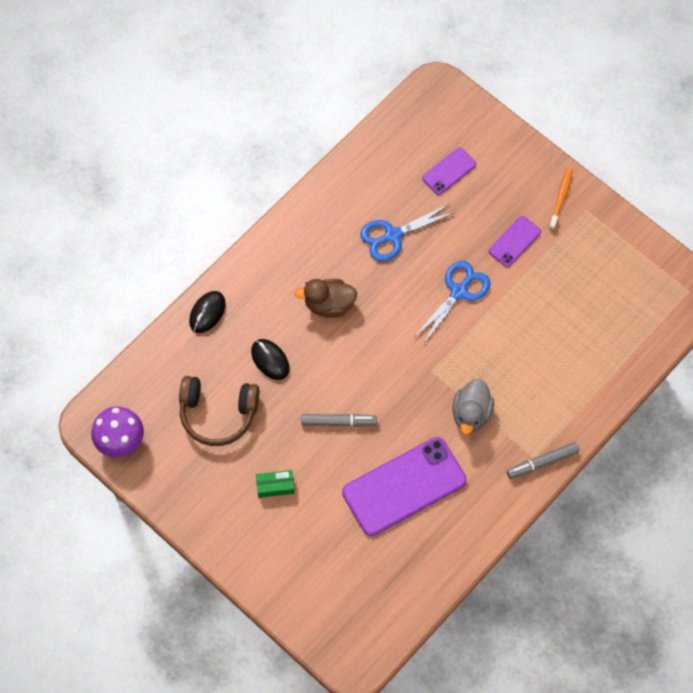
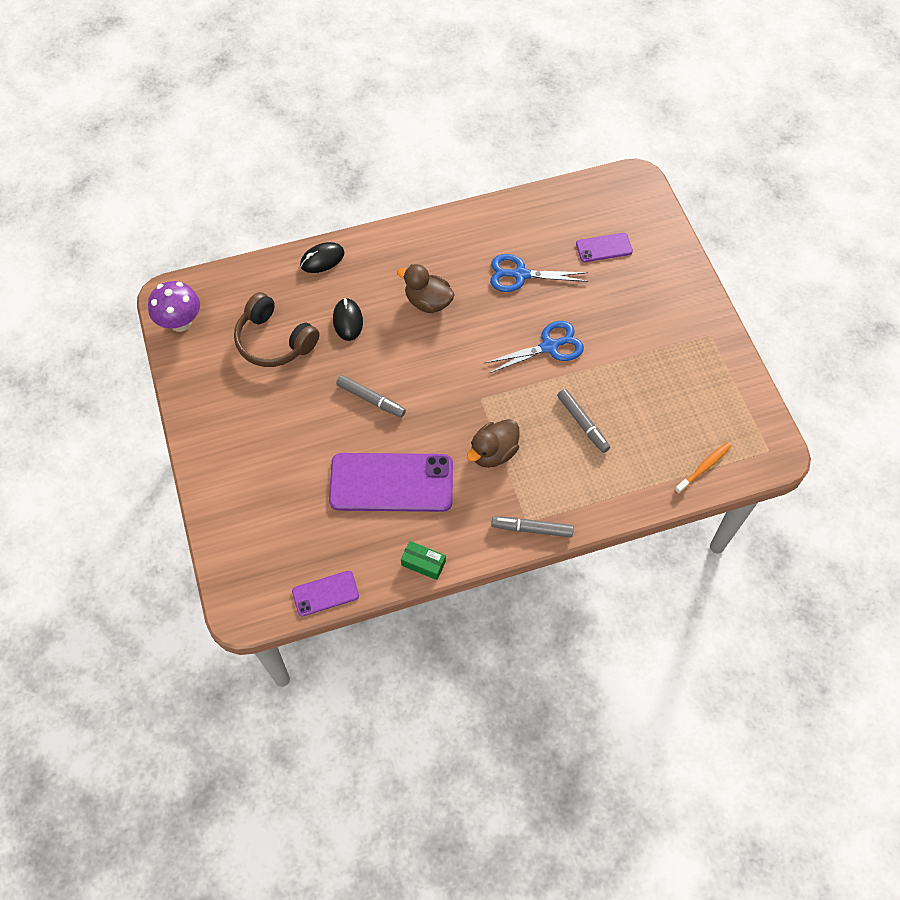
camera: 30 degrees right, 5 degrees down
green box [256,470,295,498] -> green box moved to [401,541,446,580]
grey duck [452,379,494,435] -> brown duck [467,419,520,468]
purple phone [489,216,541,267] -> purple phone moved to [292,571,359,616]
orange toothbrush [549,168,573,230] -> orange toothbrush moved to [675,442,731,494]
none -> grey marker [557,389,610,453]

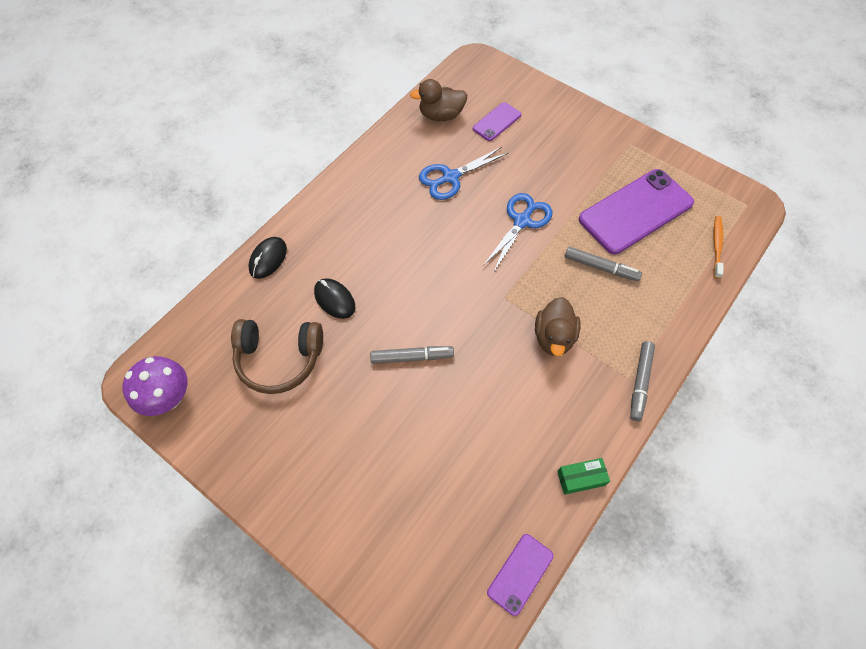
camera: 35 degrees left, 0 degrees up
purple phone [329,453,453,512] -> purple phone moved to [579,169,694,254]
brown duck [397,264,455,313] -> brown duck moved to [410,79,467,121]
grey marker [491,516,574,537] -> grey marker turned 45 degrees counterclockwise [630,341,655,421]

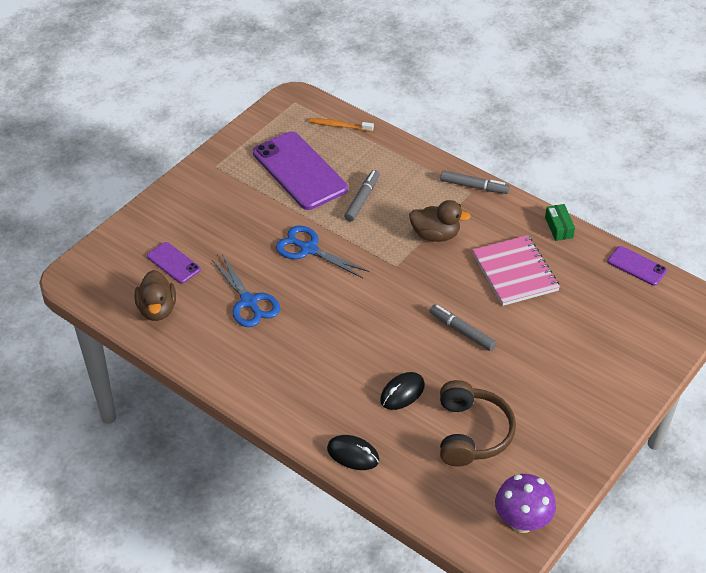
camera: 90 degrees left, 15 degrees down
grey marker [370,346,454,364] -> grey marker turned 45 degrees counterclockwise [429,304,496,351]
none -> pink notebook [472,235,560,306]

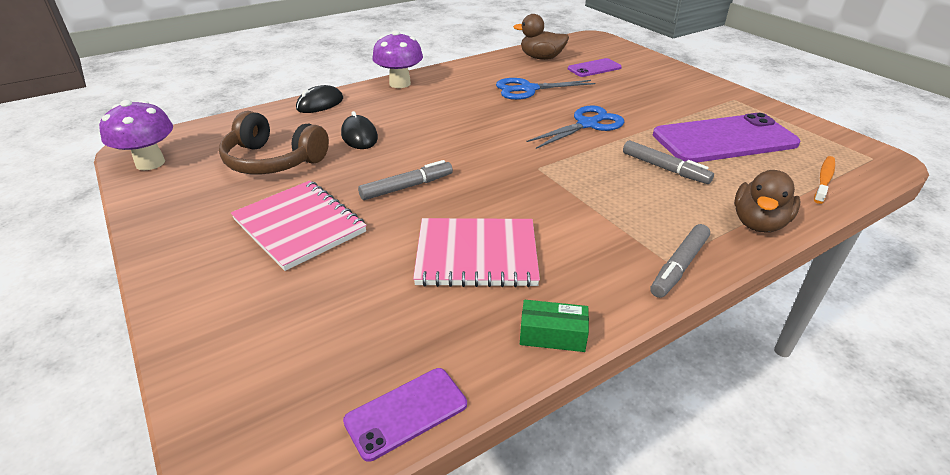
camera: 110 degrees right, 10 degrees down
brown duck [409,200,471,242] -> brown duck moved to [734,170,800,233]
none -> pink notebook [231,180,367,271]
none -> purple mushroom [372,30,423,88]

